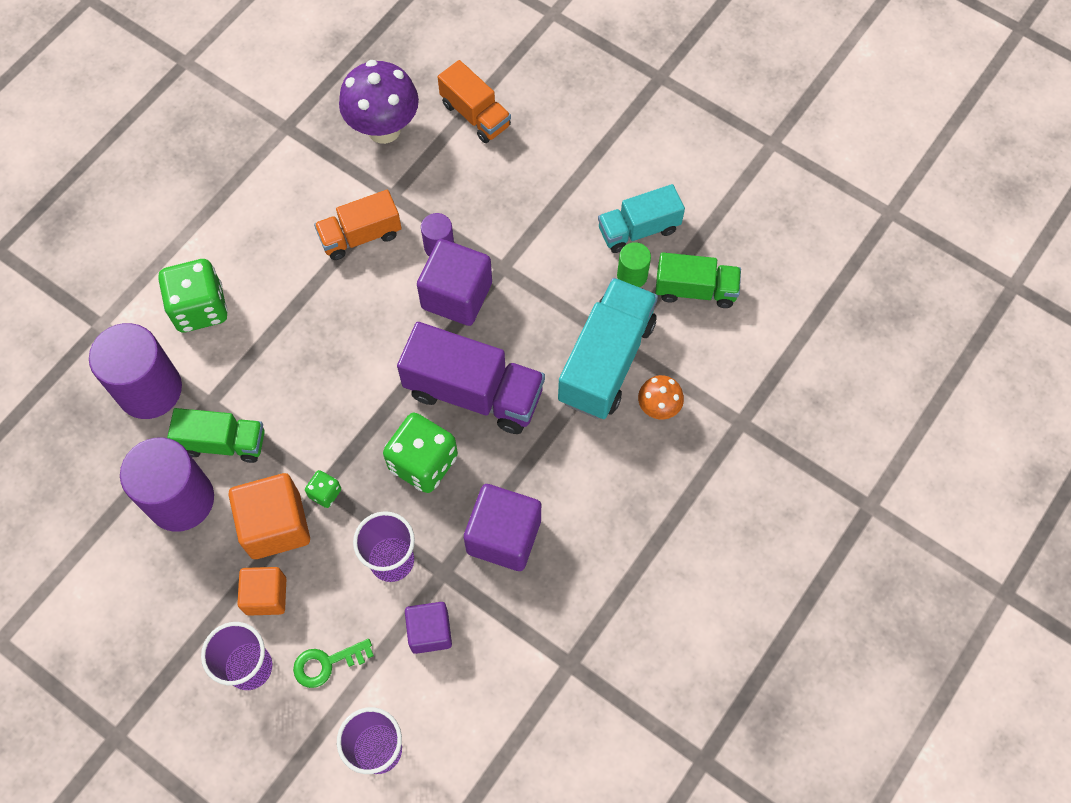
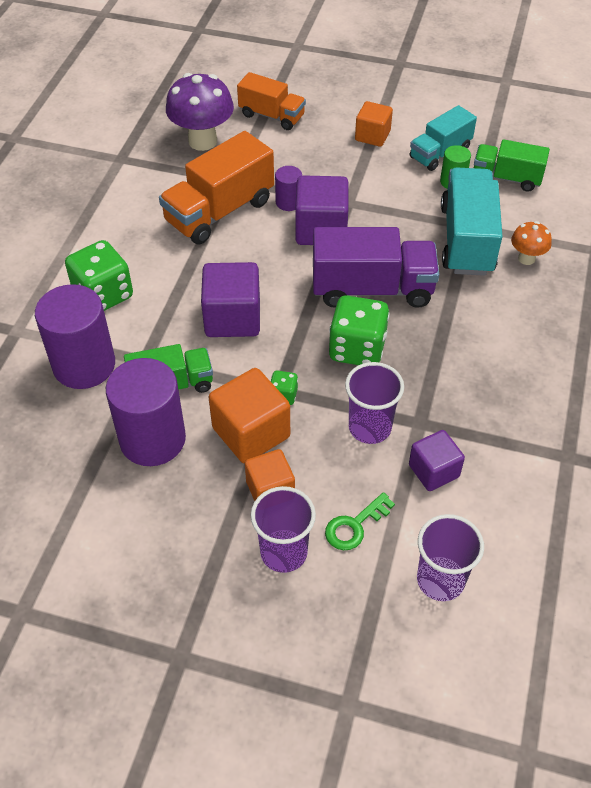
camera: 20 degrees left, 15 degrees down
orange truck [314,190,402,260] -> orange truck [159,131,274,244], size x1.60
purple cube [464,484,541,571] -> purple cube moved to [201,262,260,337]
green truck [655,252,741,308] -> green truck turned 150 degrees counterclockwise [474,139,550,192]
none -> orange cube [355,101,393,147]

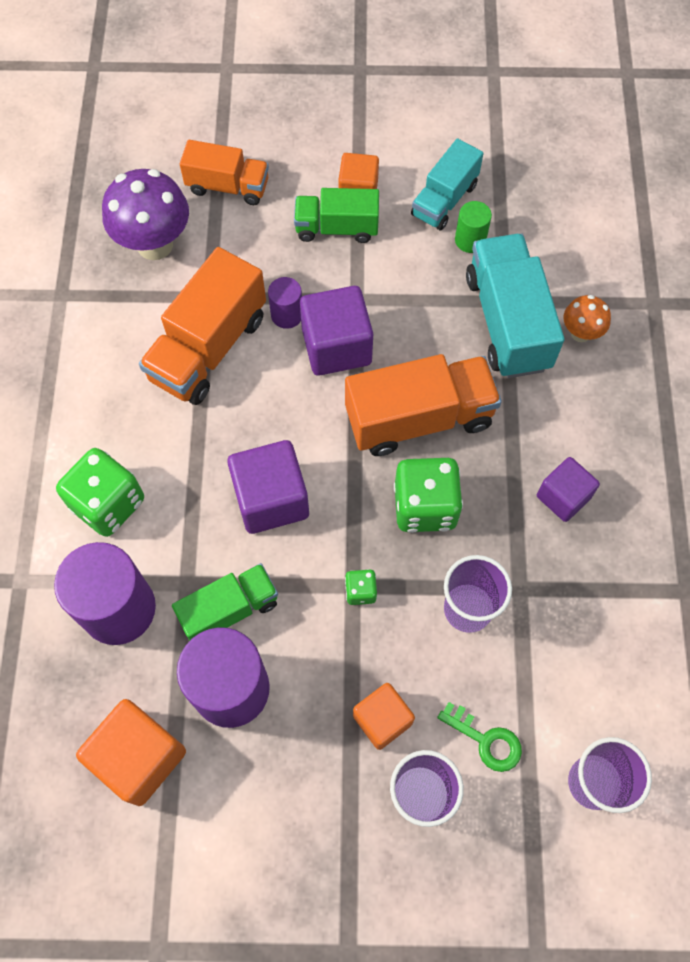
camera: 15 degrees left, 15 degrees up
orange cube [209,368,290,464] -> orange cube moved to [76,699,186,806]
purple truck [313,227,439,308] -> orange truck [345,354,502,456]
green key [325,492,395,550] -> green key turned 90 degrees counterclockwise [437,702,522,772]
purple cube [409,430,465,491] -> purple cube moved to [537,457,600,522]
green truck [474,139,550,192] -> green truck moved to [294,188,379,243]

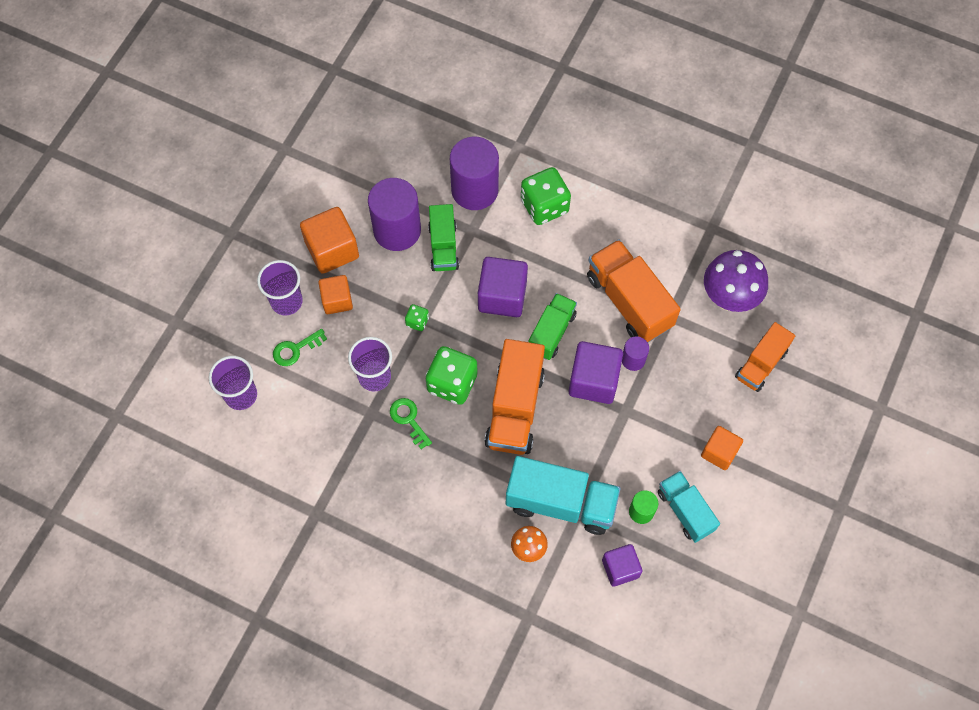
camera: 115 degrees right, 0 degrees up
orange cube [76,699,186,806] -> orange cube moved to [300,207,359,274]
green truck [294,188,379,243] -> green truck moved to [529,293,577,360]
purple cube [537,457,600,522] -> purple cube moved to [602,544,642,587]
none -> green key [390,398,432,449]

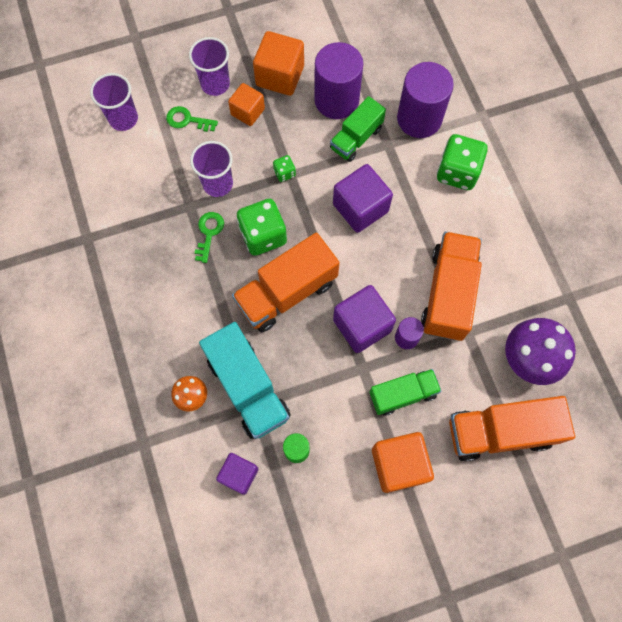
camera: 45 degrees right, 5 degrees up
green truck [529,293,577,360] -> green truck moved to [369,369,442,416]
turquoise truck [658,471,720,543] -> none
orange cube [701,426,743,470] -> orange cube [372,432,434,493], size x1.56
orange truck [735,322,795,392] -> orange truck [449,396,575,462], size x1.60

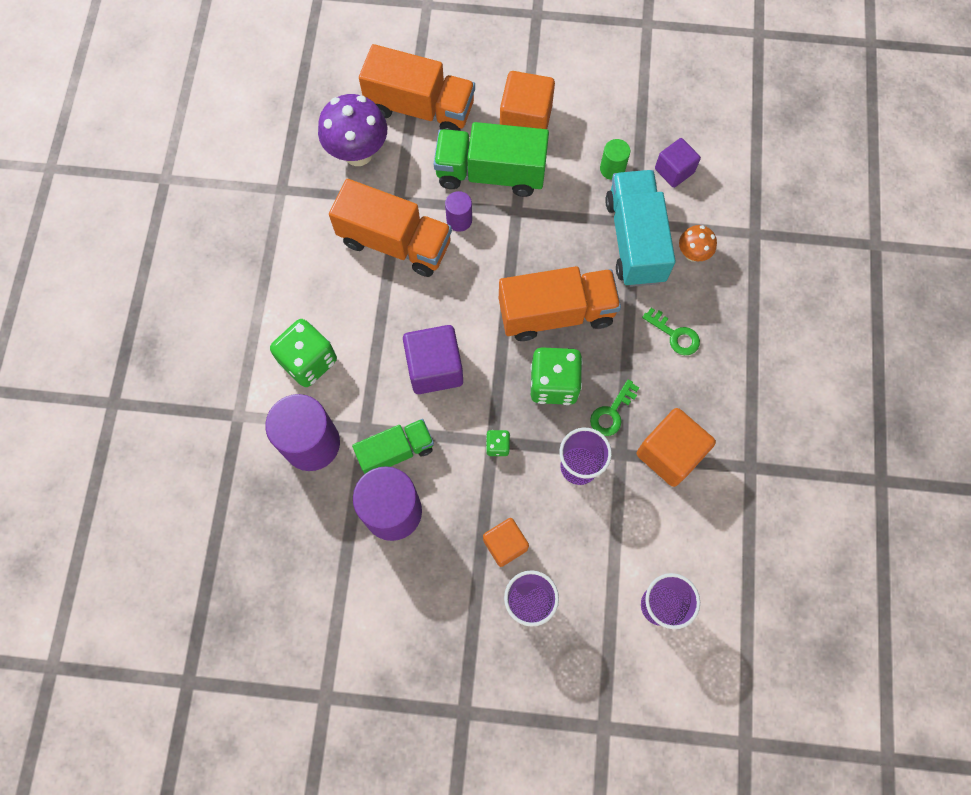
camera: 155 degrees left, 0 degrees up
green key [166,106,218,132] -> green key moved to [642,308,700,355]
orange cube [253,31,304,96] -> orange cube moved to [636,408,716,487]
purple cube [333,285,396,353] -> none
green truck [369,369,442,416] -> green truck [434,122,549,197], size x1.60
orange truck [421,232,482,341] -> orange truck turned 105 degrees counterclockwise [329,179,452,277]

